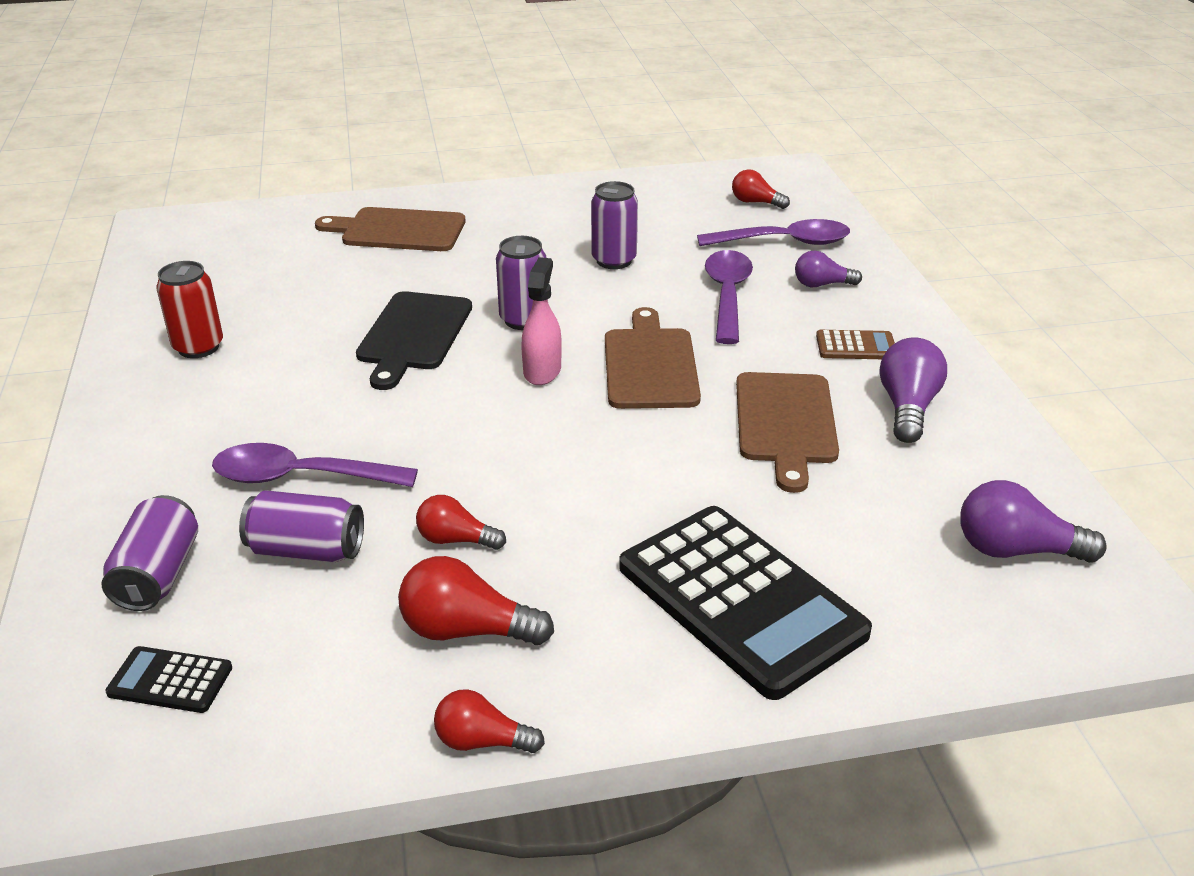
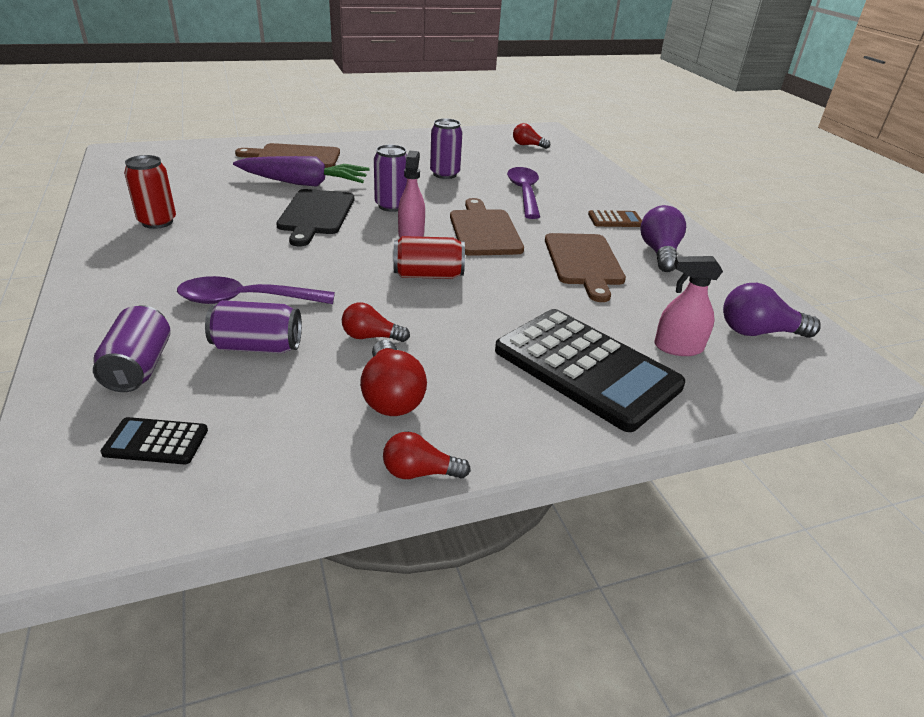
camera: 10 degrees left, 0 degrees up
red light bulb [398,556,554,645] -> red light bulb turned 105 degrees counterclockwise [360,340,427,416]
purple spoon [697,219,850,246] -> none
purple light bulb [795,250,862,287] -> none
none -> purple carrot [233,156,370,187]
none -> red can [394,236,465,279]
none -> pink spray bottle [654,256,723,356]

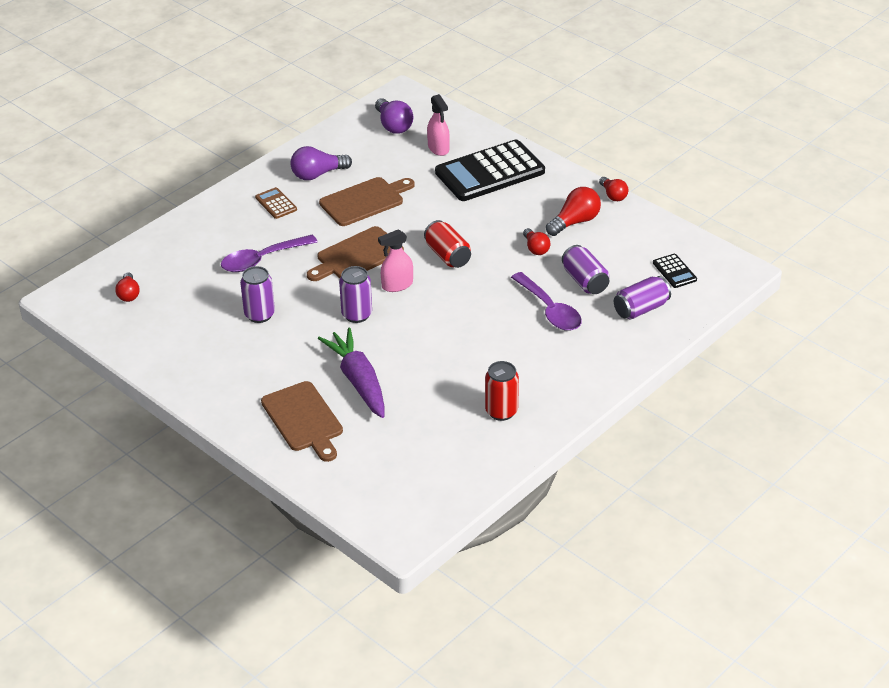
camera: 115 degrees left, 5 degrees up
black cutting board [276,189,354,246] -> none
black calculator [495,309,686,432] -> black calculator turned 135 degrees counterclockwise [435,140,545,201]

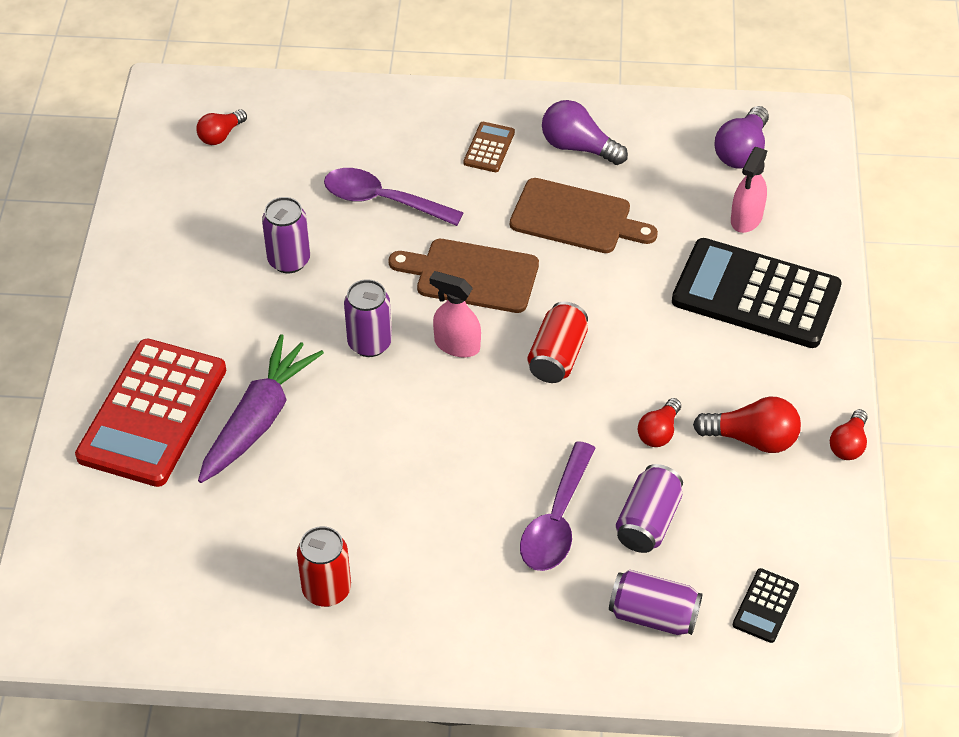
camera: 50 degrees right, 10 degrees up
brown cutting board [261,381,343,462] -> red calculator [75,339,226,487]

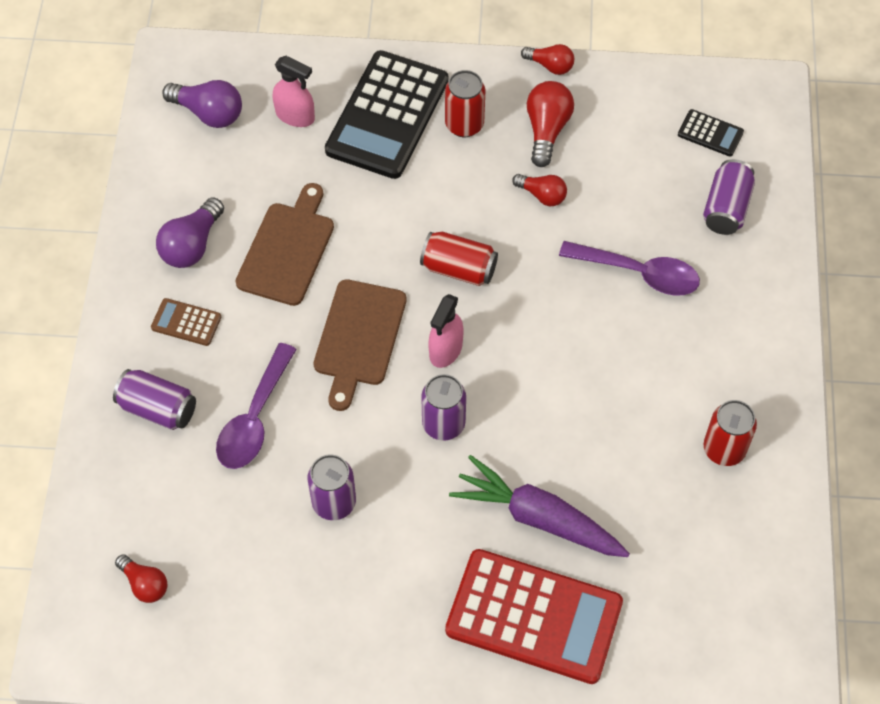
camera: 90 degrees left, 10 degrees up
purple can [616,464,683,553] -> purple can moved to [113,369,196,430]
none -> red can [445,70,485,137]

